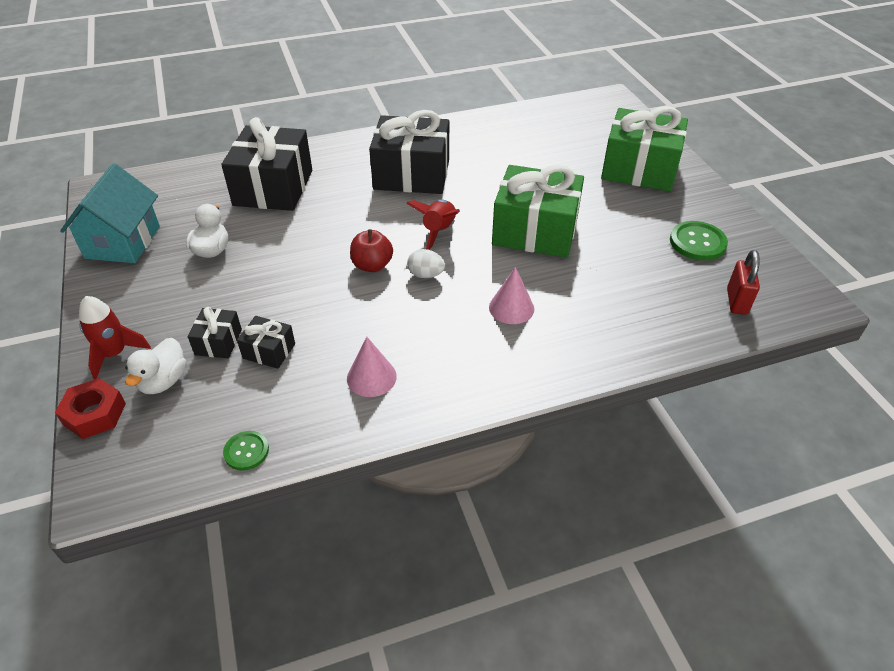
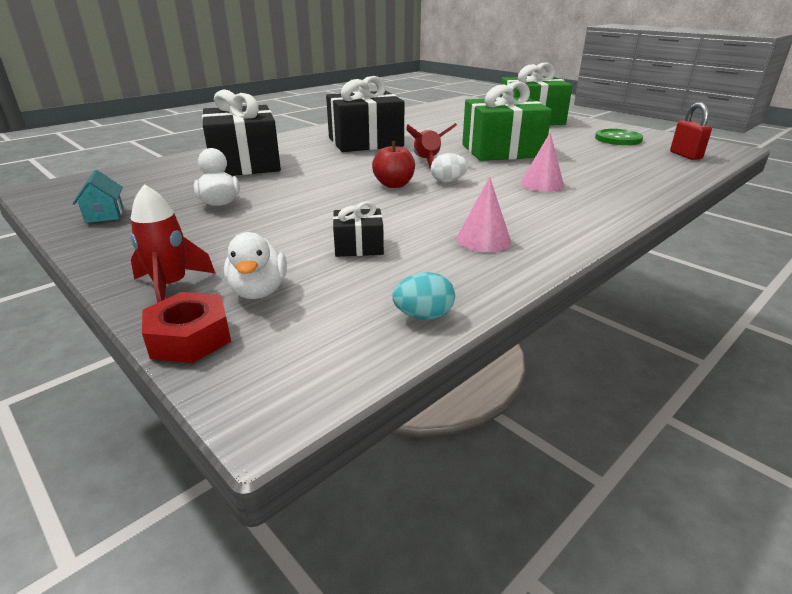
camera: 25 degrees left, 15 degrees down
turquoise house [60,164,160,263] -> turquoise house [73,170,123,223], size x0.48
black gift [188,307,242,358] -> none
green button [223,431,269,471] -> turquoise egg [392,272,455,320]

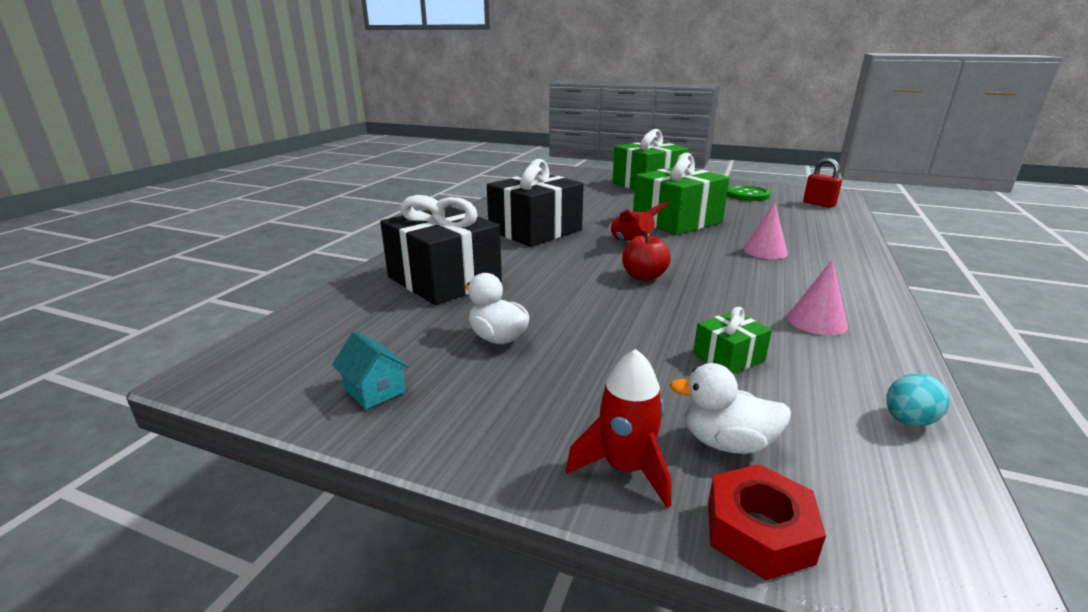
camera: 25 degrees left, 5 degrees down
white duck [224,232,287,299] -> white duck turned 135 degrees clockwise [670,363,791,454]
black gift [333,201,384,257] -> green gift [693,307,772,374]
white egg [431,153,468,183] -> none

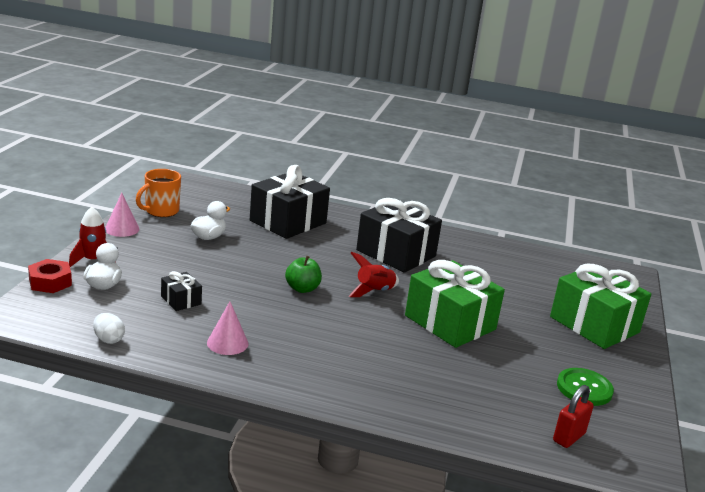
camera: 80 degrees right, 0 degrees up
turquoise house [332,331,409,409] -> orange mug [136,169,181,217]
red apple [622,231,671,281] -> green apple [285,256,322,293]
green gift [693,307,772,374] -> black gift [161,271,202,311]
pink cone [743,202,788,259] -> pink cone moved to [105,193,139,237]
turquoise egg [886,374,950,426] -> white egg [93,313,125,344]

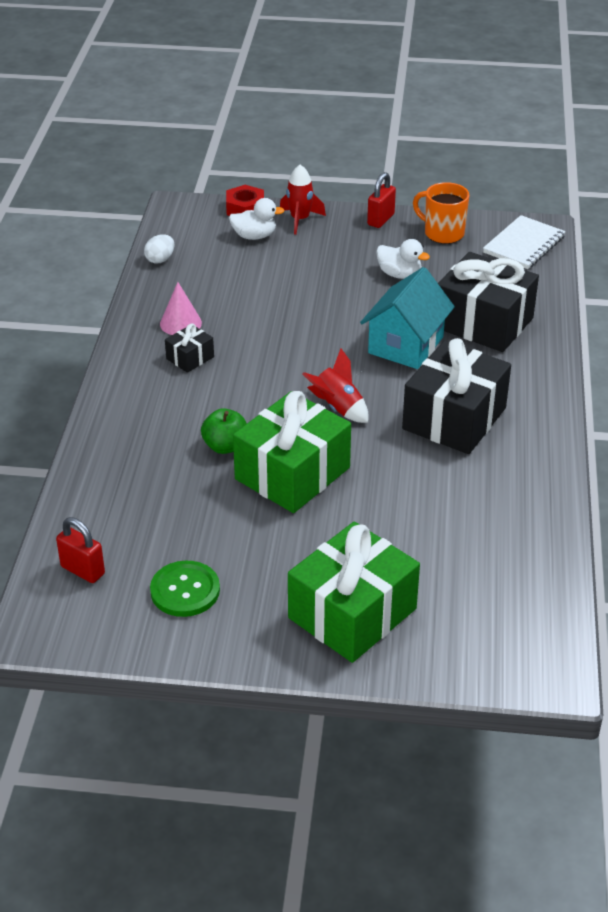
camera: 85 degrees right, 15 degrees up
pink cone [105,193,139,237] -> red padlock [367,172,396,228]
black gift [161,271,202,311] -> black gift moved to [165,324,214,373]
green apple [285,256,322,293] -> green apple moved to [201,408,247,454]
none -> turquoise house [360,267,455,369]
none -> white notebook [483,215,566,269]

